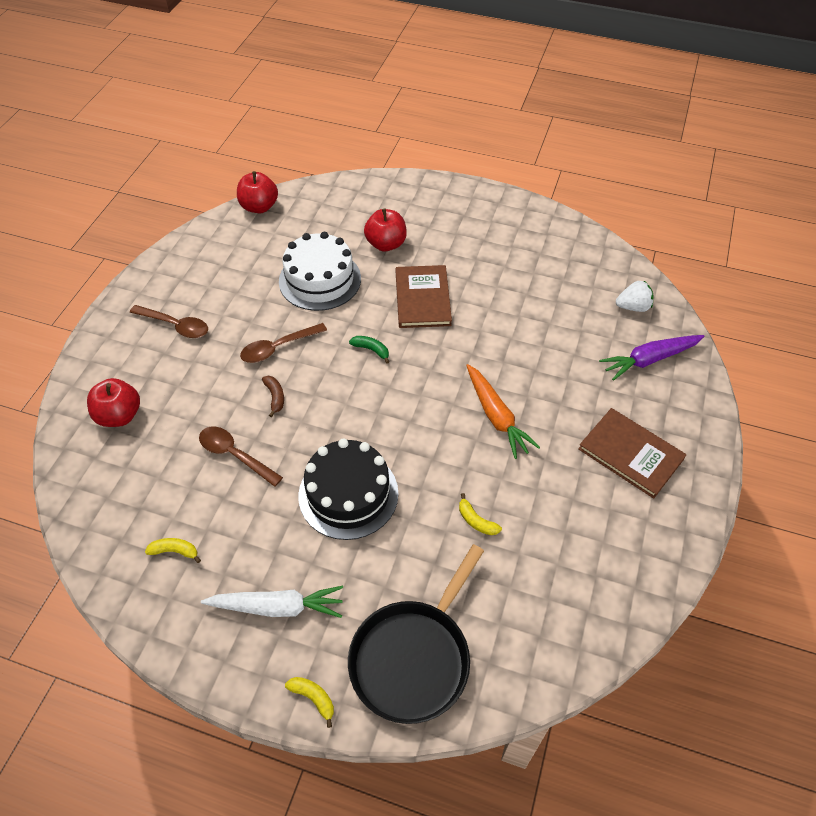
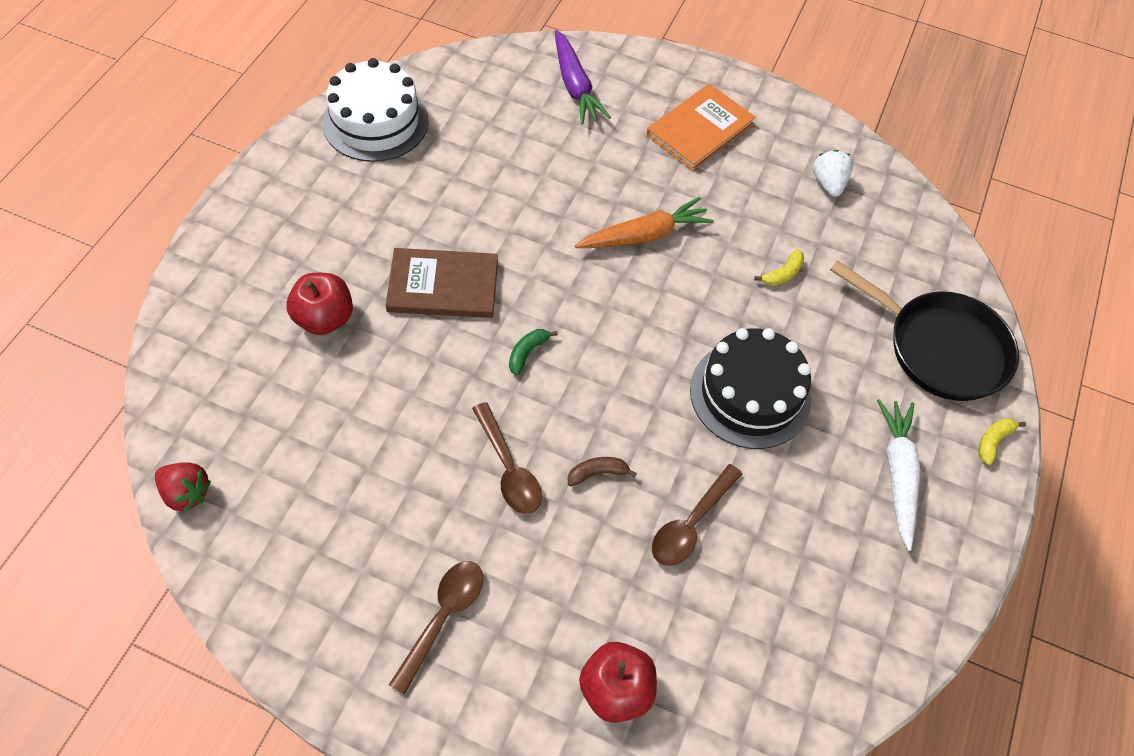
camera: 90 degrees left, 5 degrees up
yellow banana [145,538,201,563] -> none
red apple [237,171,278,213] -> red strawberry [155,462,211,512]
white cake [279,232,361,311] -> white cake moved to [322,58,429,162]
brown book [578,408,686,499] -> orange book [646,84,756,171]
white strawberry [616,281,653,312] -> white strawberry moved to [812,150,853,197]

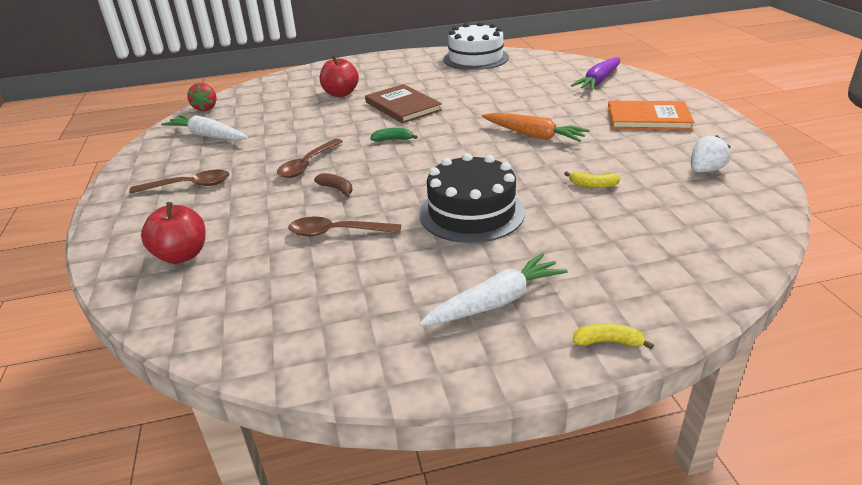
camera: 60 degrees right, 25 degrees down
black pan [830,260,1019,401] -> none
none -> white carrot [161,115,248,140]

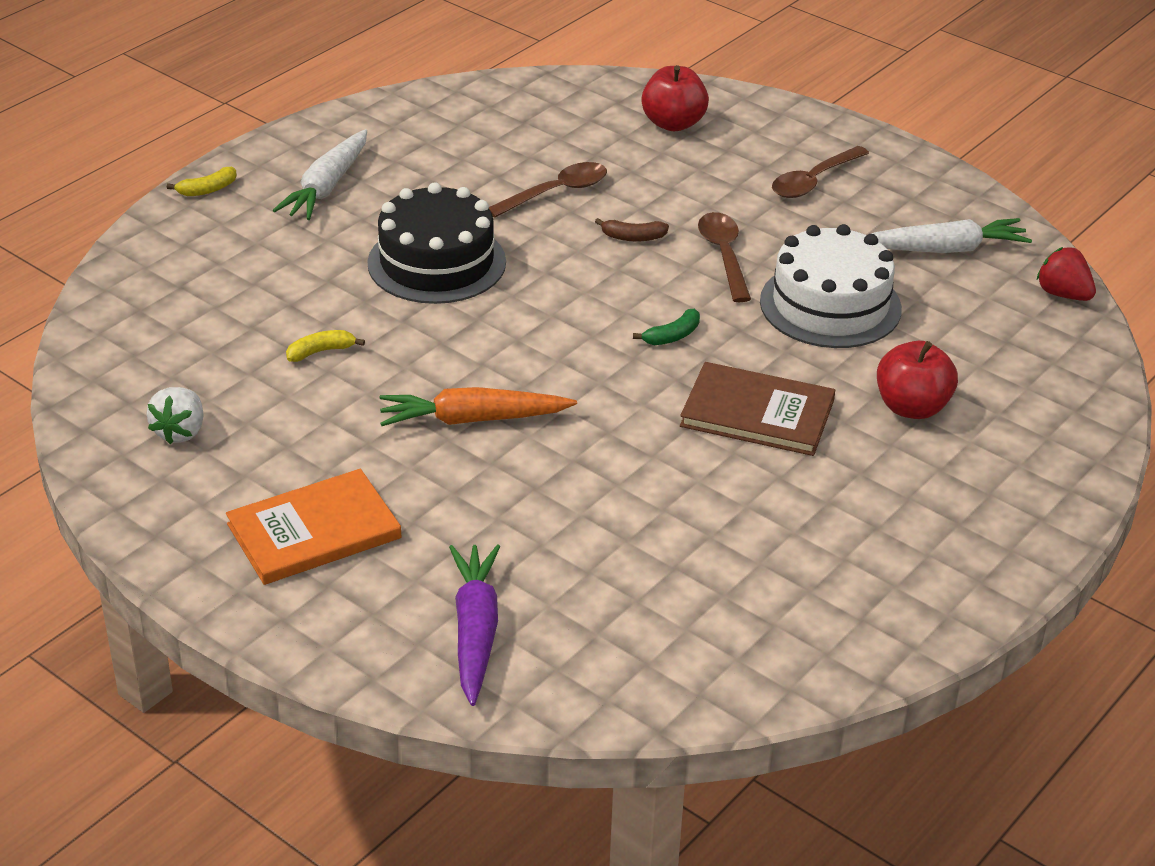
camera: 140 degrees right, 5 degrees up
white cake [443,22,509,70] -> white cake moved to [760,224,902,348]

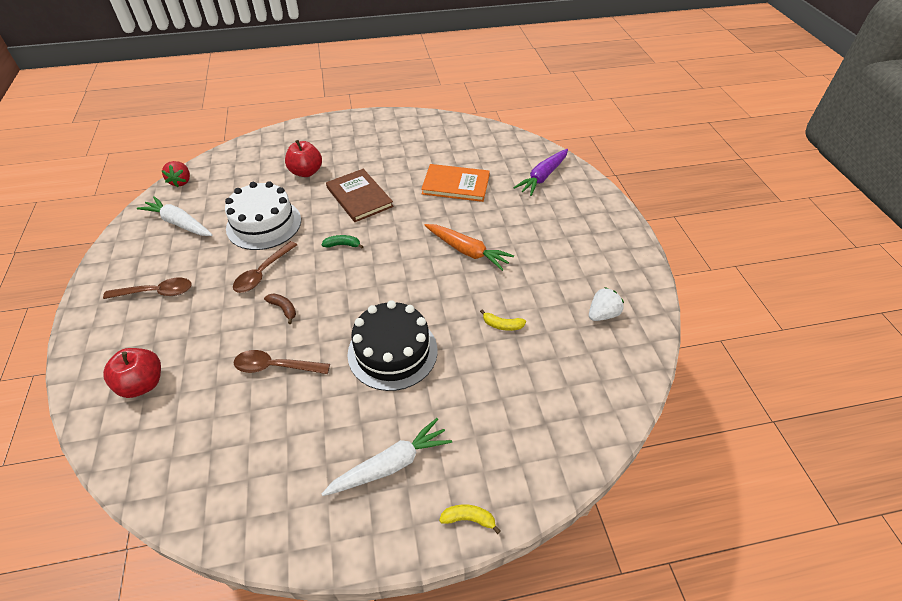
camera: 140 degrees left, 10 degrees up
orange book [226,469,401,585] -> orange book moved to [421,164,490,202]

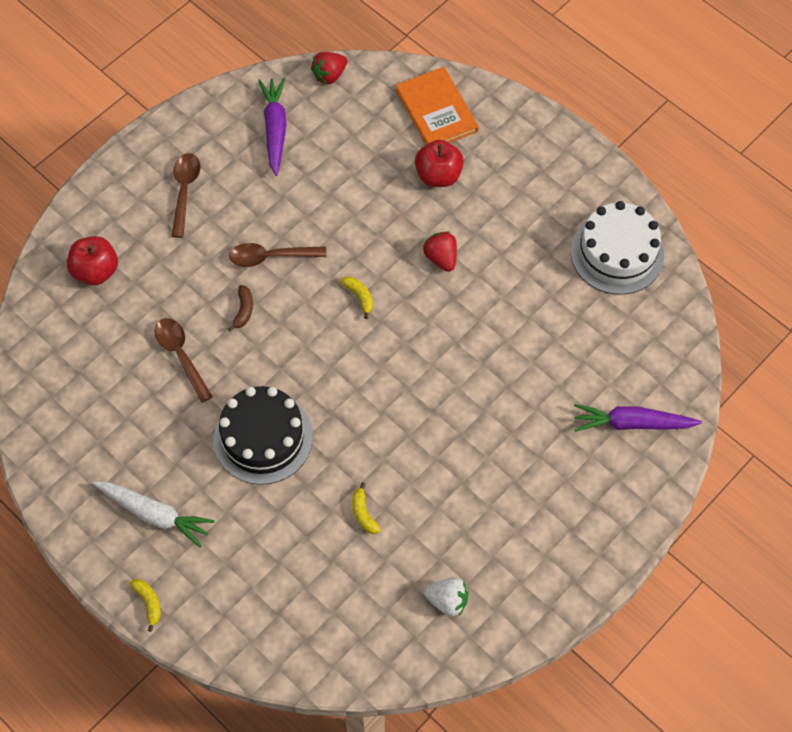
camera: 55 degrees right, 15 degrees up
brown spoon [103,278,191,299] -> brown spoon turned 135 degrees counterclockwise [171,153,200,238]
white carrot [137,196,213,236] -> purple carrot [258,78,287,176]
white cake [225,181,301,250] -> white cake moved to [571,201,664,295]
green banana [322,235,364,248] -> yellow banana [340,276,373,319]
brown book [326,169,393,222] -> red strawberry [423,231,457,272]
orange book [421,164,490,202] -> orange book moved to [396,67,479,145]
orange carrot [424,224,514,271] -> none

